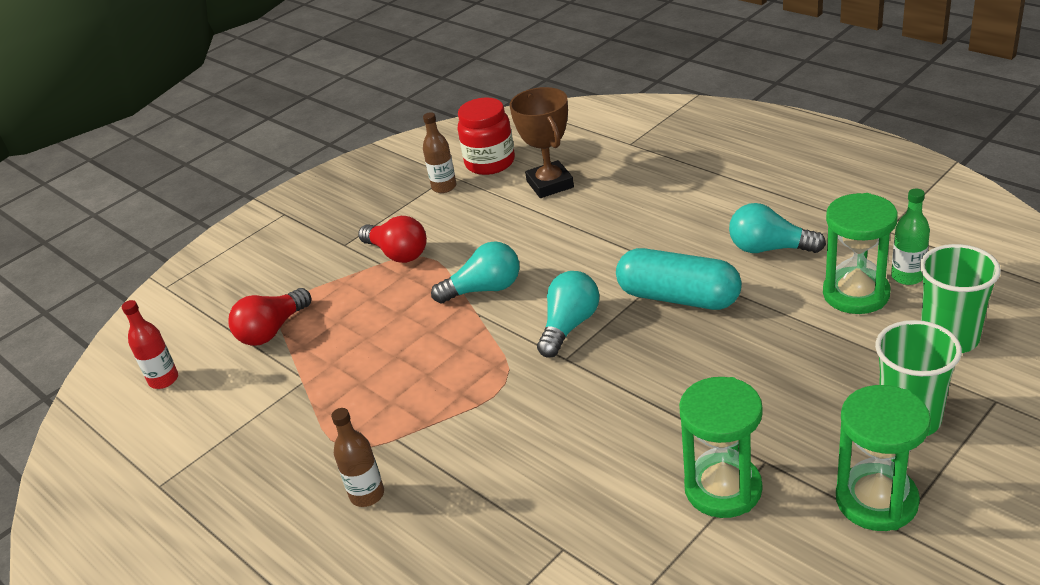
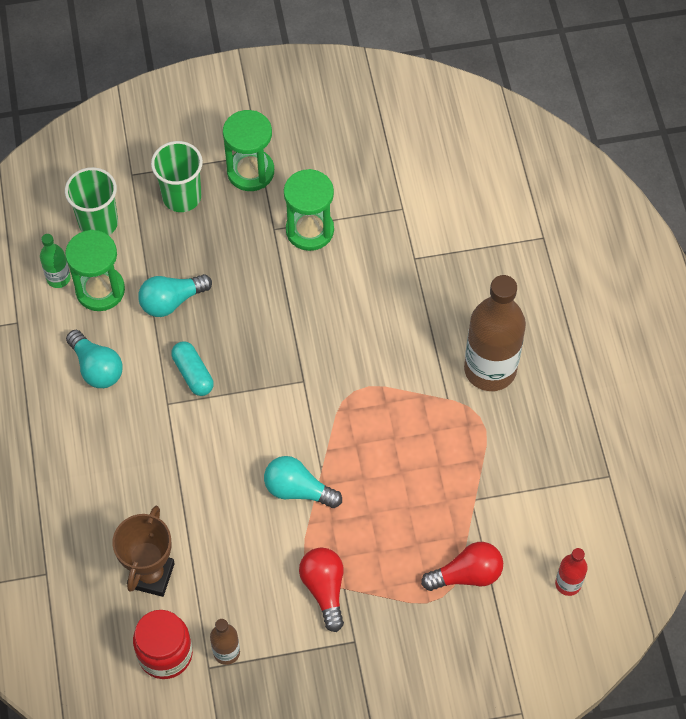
camera: 150 degrees left, 25 degrees up
brown bottle [331,408,384,507] -> brown bottle [464,275,526,391], size x2.12
turquoise light bulb [537,271,599,357] -> turquoise light bulb moved to [138,274,212,317]
turquoise capsule [616,248,742,310] -> turquoise capsule [171,341,214,396], size x0.62

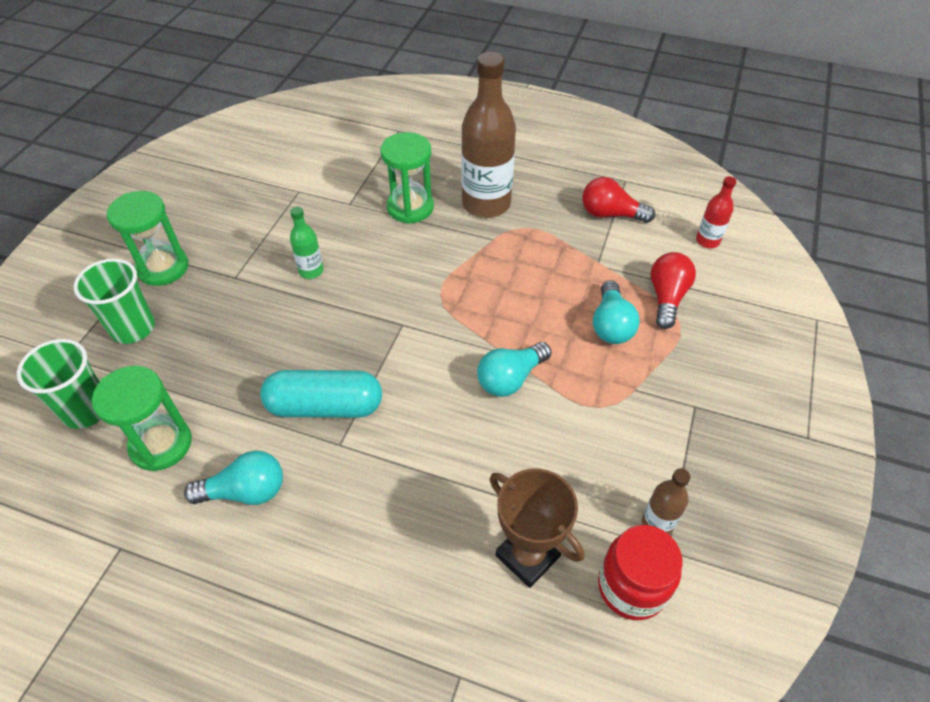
camera: 60 degrees left, 10 degrees down
green bottle [40,234,71,288] -> green bottle moved to [290,207,324,279]
turquoise light bulb [138,274,212,317] -> turquoise light bulb moved to [593,280,640,344]
turquoise capsule [171,341,214,396] -> turquoise capsule [260,370,382,418], size x1.63
green hourglass [284,169,334,251] -> green hourglass moved to [381,132,434,224]
red light bulb [299,548,344,632] -> red light bulb moved to [582,177,655,223]

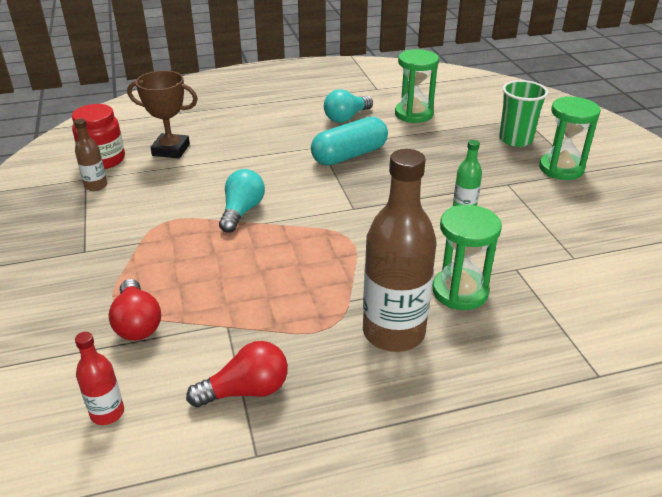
camera: 145 degrees right, 15 degrees down
green cup [17,339,101,429] -> none
turquoise light bulb [593,280,640,344] -> none

